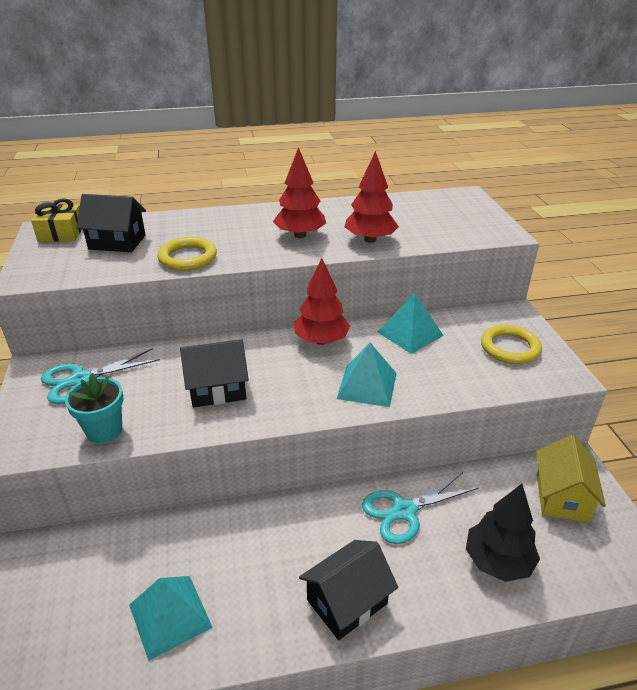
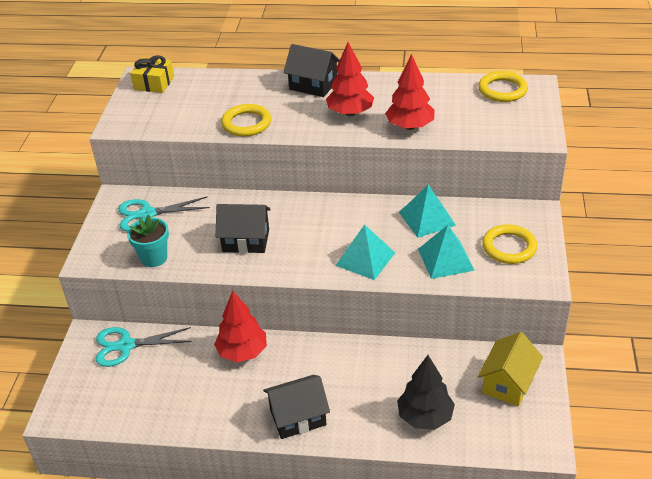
camera: 20 degrees right, 5 degrees up
black house [77,194,146,252] -> black house moved to [283,44,340,97]
turquoise pyramid [129,576,213,661] -> turquoise pyramid moved to [418,225,475,279]
red tree [294,258,350,345] -> red tree moved to [214,290,267,362]
turquoise scissors [362,472,479,544] -> turquoise scissors moved to [96,327,192,367]
none -> yellow ring [478,71,528,102]

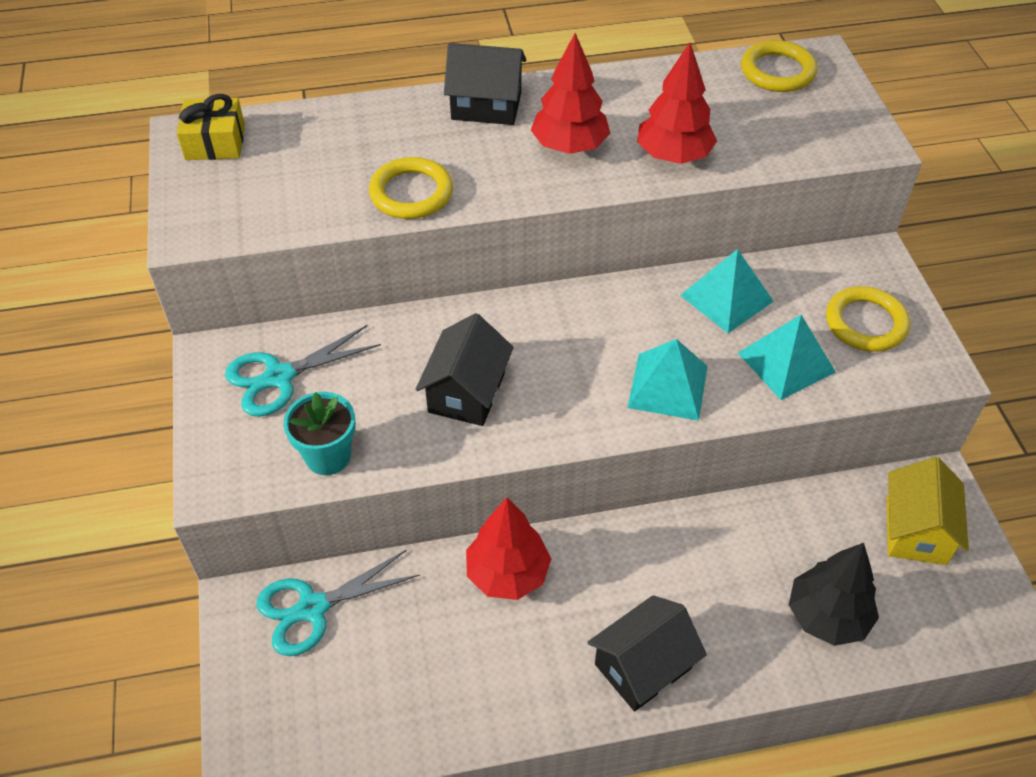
camera: 20 degrees left, 10 degrees up
black house [216,204,271,253] -> black house turned 60 degrees counterclockwise [416,313,514,426]

